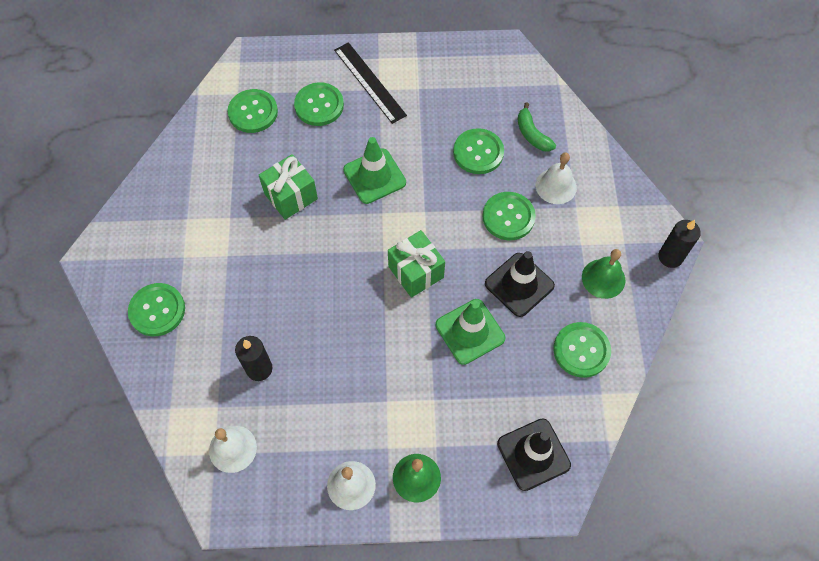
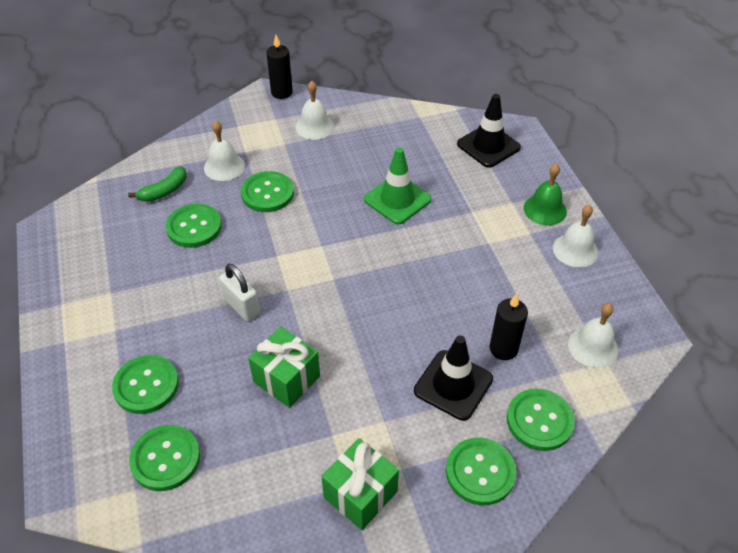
camera: 105 degrees left, 15 degrees down
black ruler [334,42,407,124] -> none
green traffic cone [343,137,406,204] -> white padlock [219,264,260,321]
green gift [388,230,445,298] -> green gift moved to [321,438,399,530]
black traffic cone [485,251,555,317] -> black traffic cone moved to [414,335,493,421]
green button [553,322,611,378] -> green button moved to [507,389,575,451]
green bell [582,249,625,299] -> white bell [296,81,334,140]

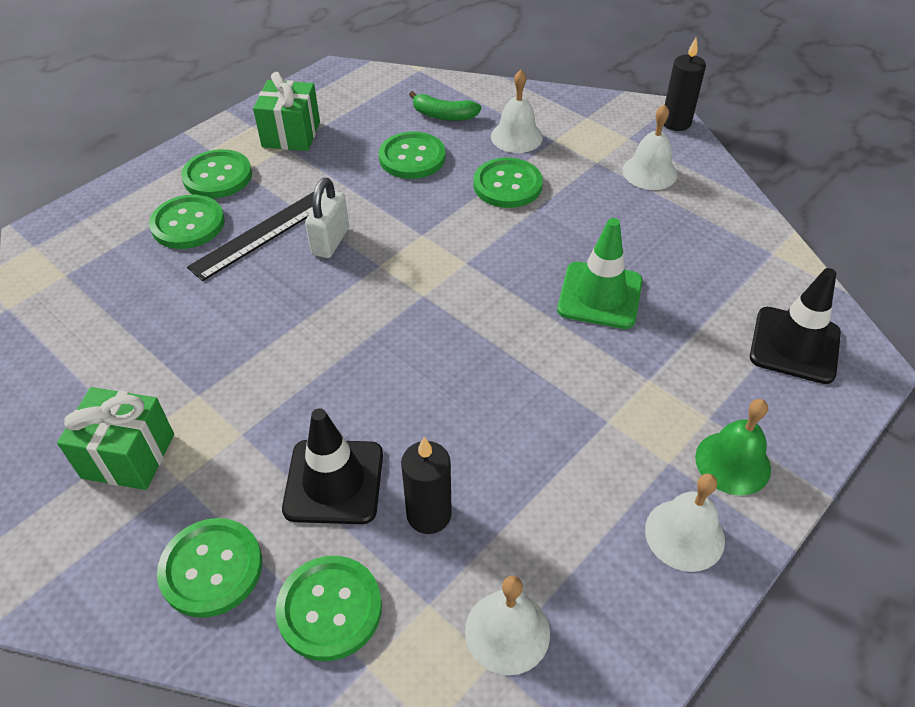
camera: 60 degrees right, 0 degrees up
green button [129,425,200,491] -> green button moved to [181,149,252,199]
green gift [248,327,320,408] -> green gift moved to [253,72,320,151]
none -> black ruler [187,192,323,281]

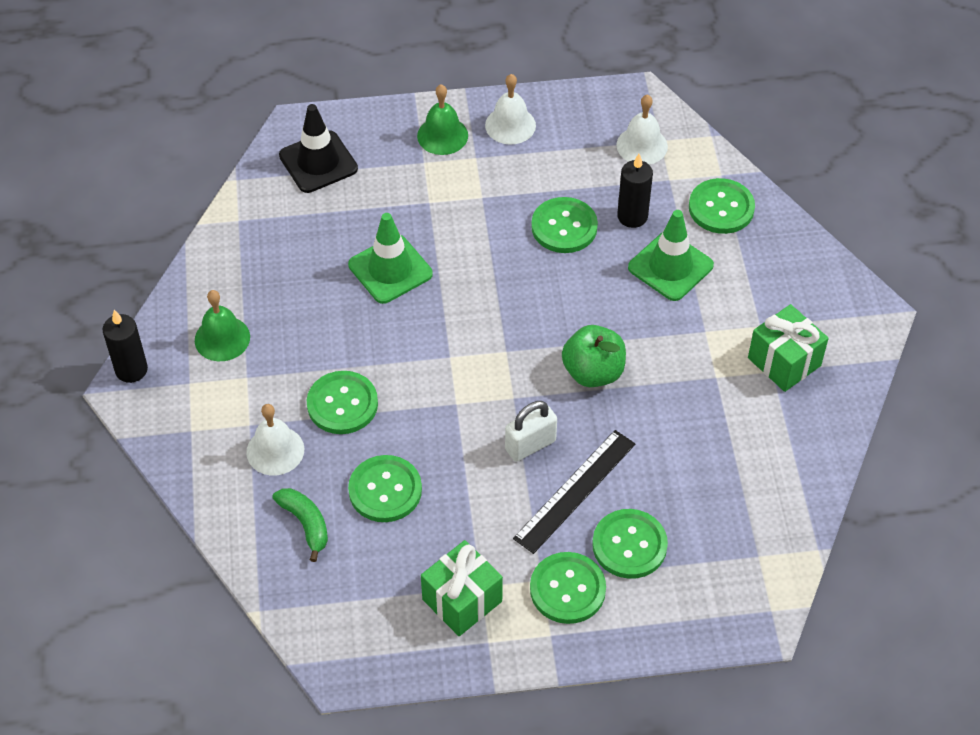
camera: 140 degrees left, 5 degrees up
green button [157,518,262,618] -> green button moved to [531,197,598,253]
black ruler [187,192,323,281] -> black ruler turned 45 degrees counterclockwise [513,430,635,554]
black traffic cone [282,408,383,524] -> green traffic cone [628,210,714,301]
white bell [622,104,677,190] -> green bell [195,290,250,361]
none -> green apple [562,325,626,387]

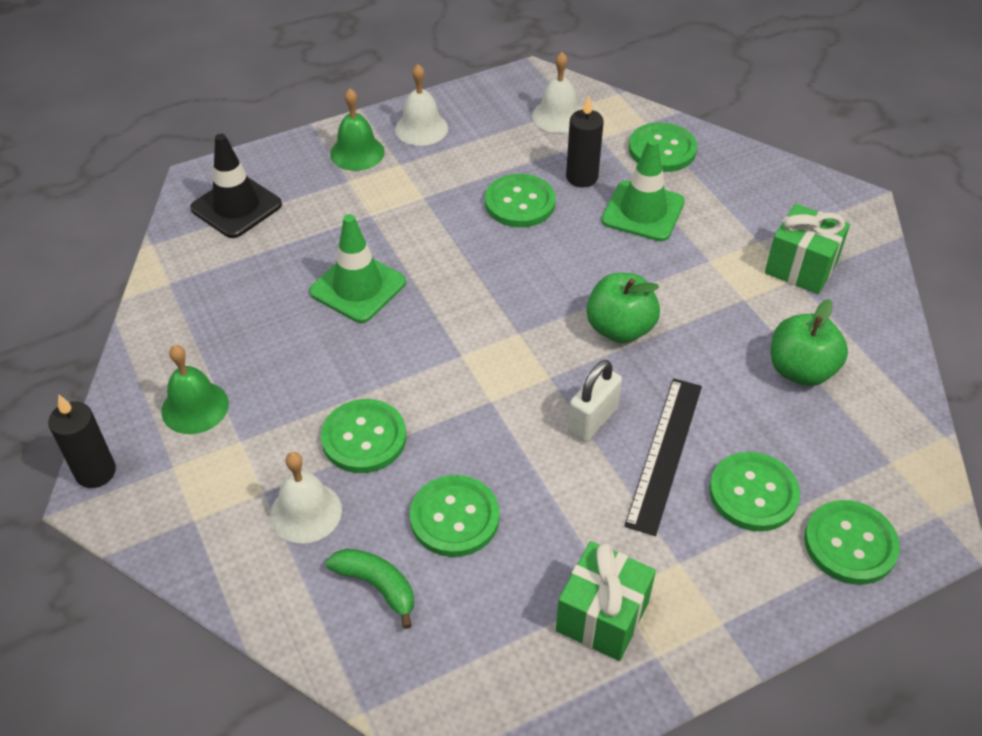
camera: 20 degrees left, 5 degrees down
green button [530,552,606,624] -> green button moved to [804,500,900,585]
none -> green apple [771,299,848,386]

